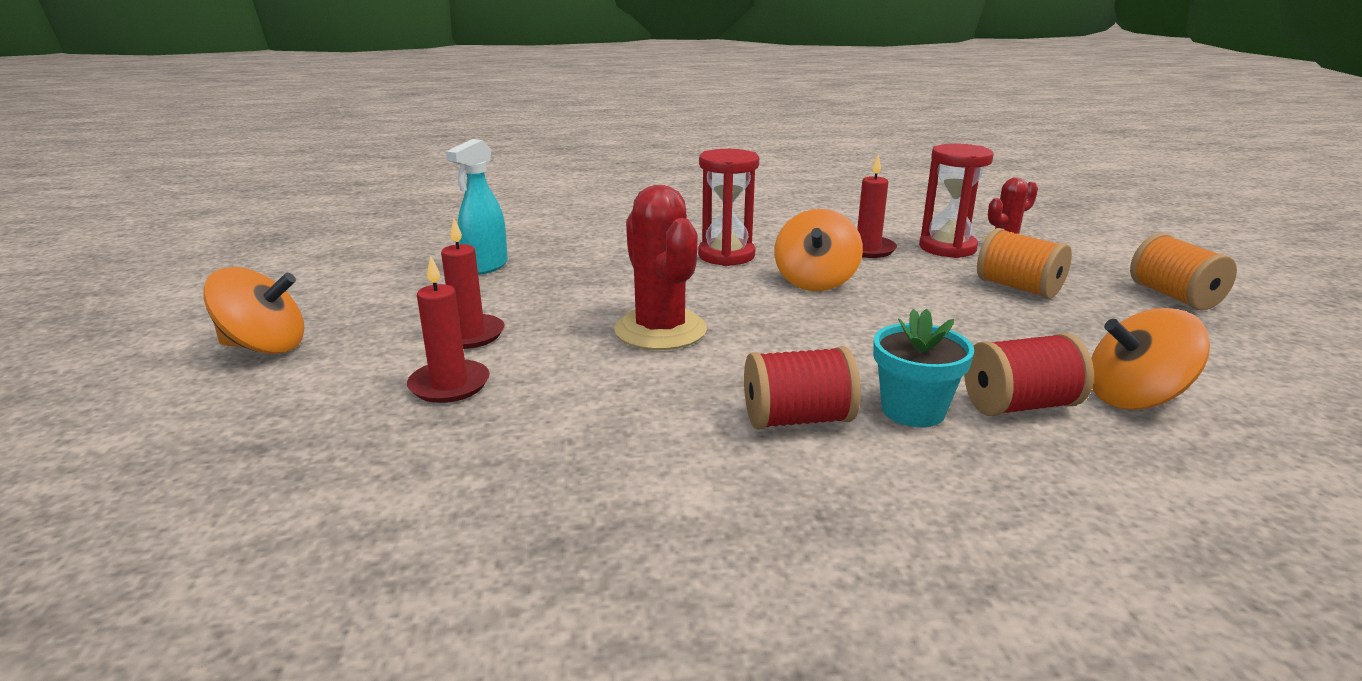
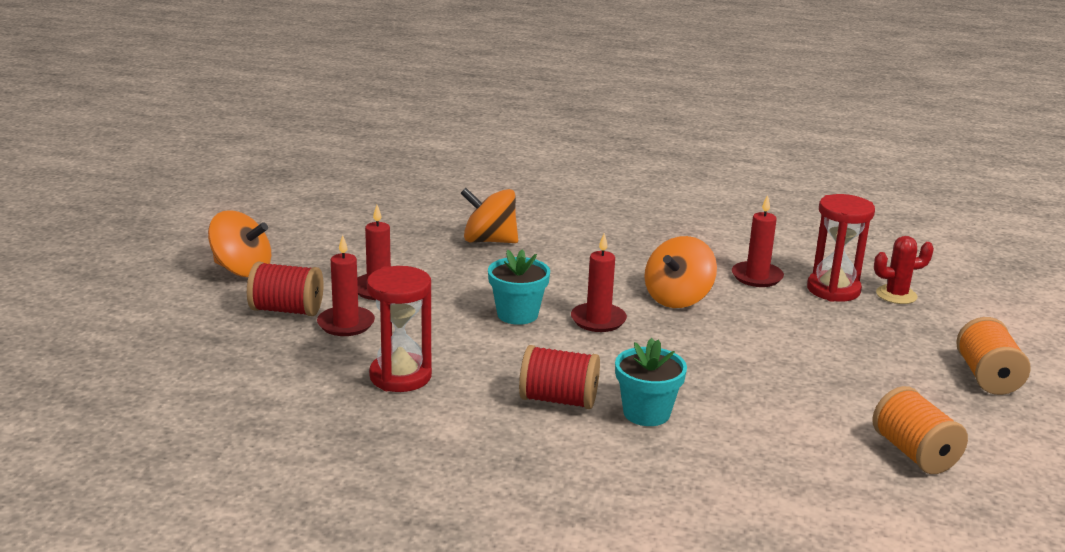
camera: 20 degrees right, 0 degrees up
turquoise spray bottle [446,139,508,275] -> none
red cactus [614,185,707,350] -> turquoise flower pot [488,250,550,325]
red hourglass [698,149,759,266] -> red hourglass moved to [367,266,432,392]
red spool [964,333,1094,416] -> red spool moved to [247,261,324,316]
orange spool [977,228,1072,299] -> orange spool moved to [872,386,968,474]
orange spinning top [1091,308,1210,410] -> orange spinning top moved to [461,188,518,243]
none -> red candle [571,233,627,332]

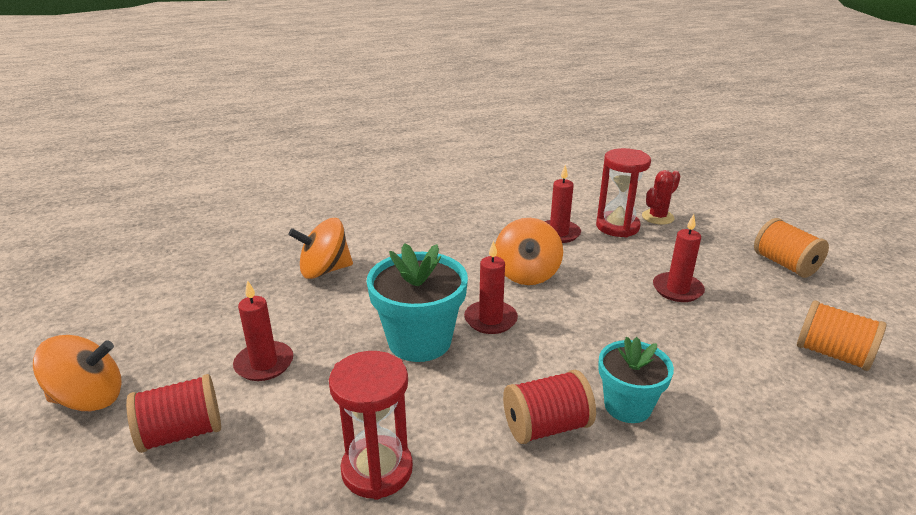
camera: 30 degrees left, 5 degrees up
red candle [317,235,375,336] -> red candle moved to [653,214,705,302]
turquoise flower pot [488,250,550,325] -> turquoise flower pot [367,243,468,362], size x1.54

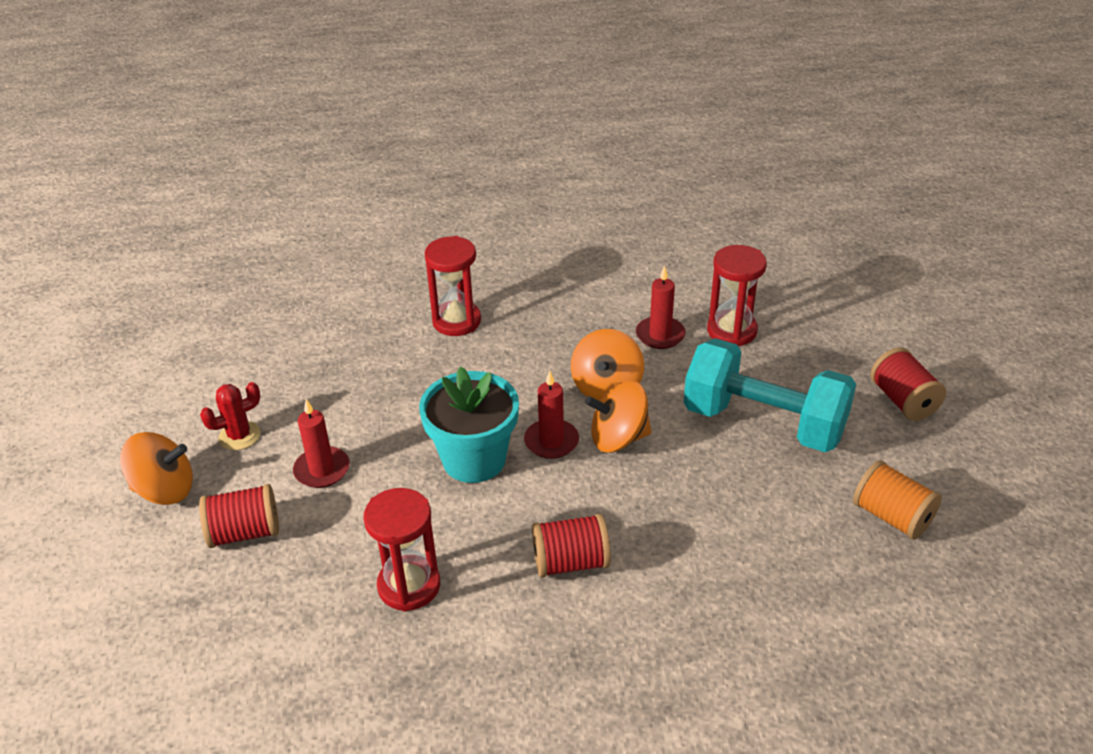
camera: 10 degrees right, 10 degrees up
orange spinning top [288,218,353,279] -> orange spinning top moved to [585,380,652,453]
turquoise flower pot [598,337,674,423] -> none
red cactus [642,170,681,225] -> red cactus moved to [200,382,260,450]
red candle [653,214,705,302] -> turquoise dumbbell [684,338,856,452]
orange spool [754,218,829,278] -> red spool [870,347,946,421]
none -> red hourglass [425,236,481,336]

